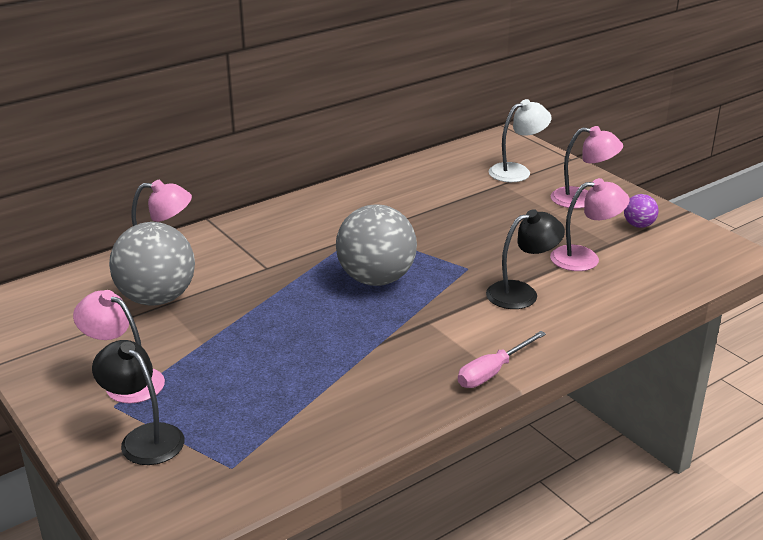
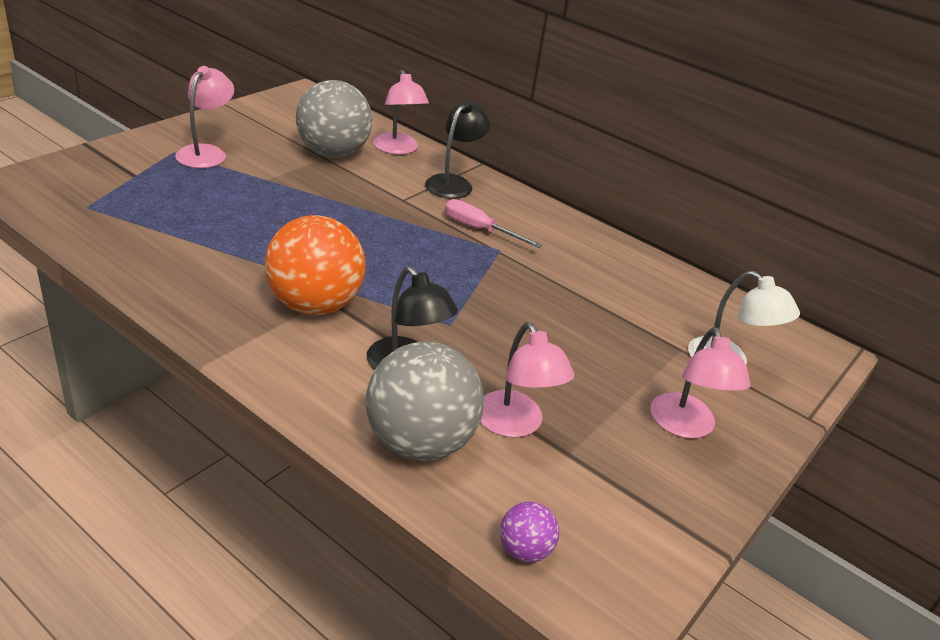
camera: 70 degrees right, 5 degrees up
black lamp [92,340,184,465] -> black lamp moved to [425,100,491,199]
grey ball [336,204,417,286] -> grey ball moved to [366,342,484,461]
pink screwdriver [458,331,546,388] -> pink screwdriver moved to [445,199,543,248]
purple ball [624,194,658,228] -> purple ball moved to [500,502,559,563]
none -> orange ball [265,215,366,315]

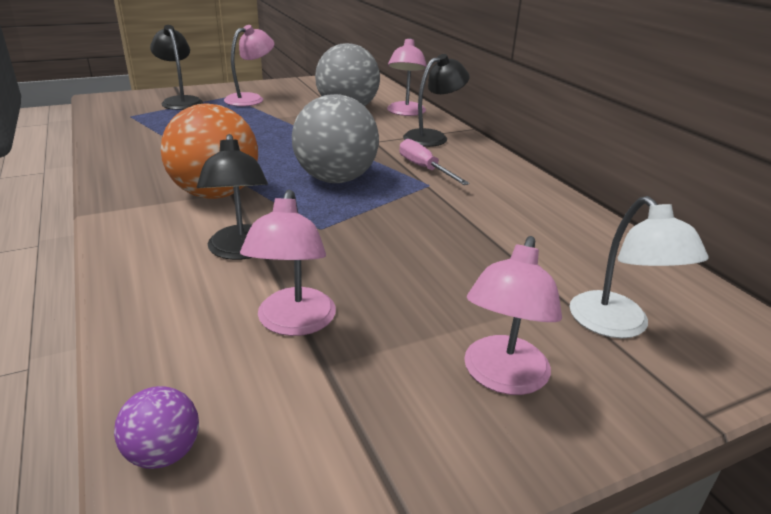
camera: 30 degrees right, 5 degrees down
grey ball [366,342,484,461] -> grey ball moved to [292,94,379,183]
none -> black lamp [150,25,203,110]

